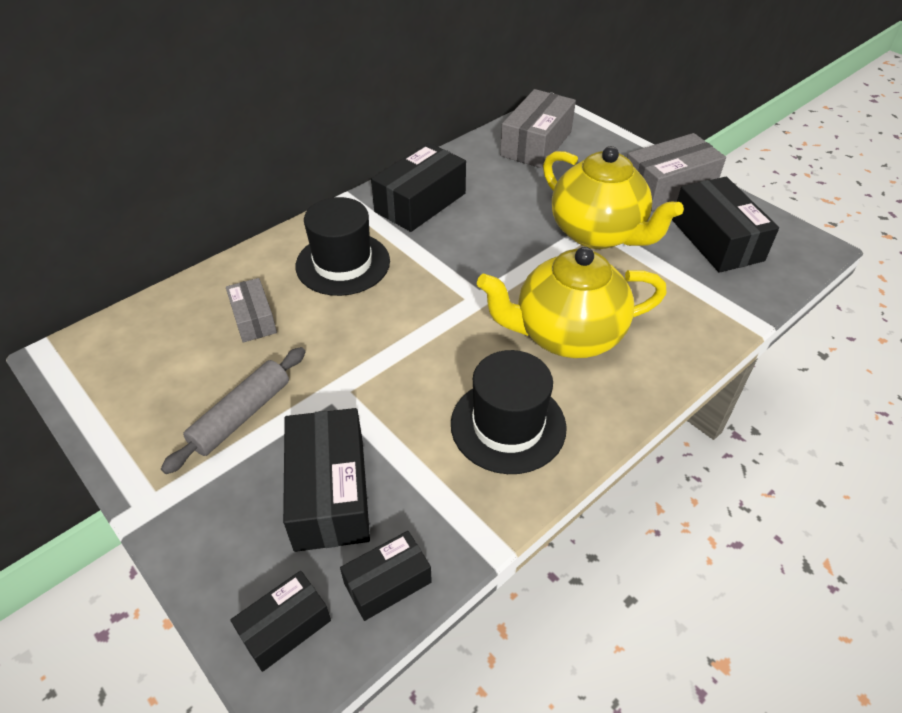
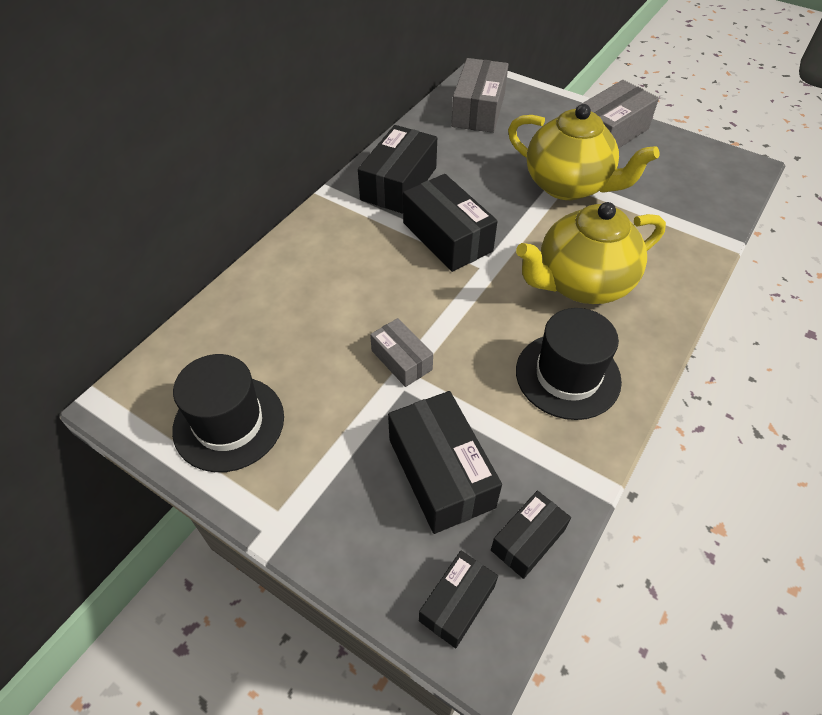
camera: 15 degrees left, 5 degrees up
grey rolling pin [161,347,306,474] -> none
grey box [226,278,277,343] -> grey box moved to [370,318,433,387]
black hat [296,197,390,296] -> black hat moved to [172,354,284,472]
black box [672,177,779,273] -> black box moved to [403,174,498,272]

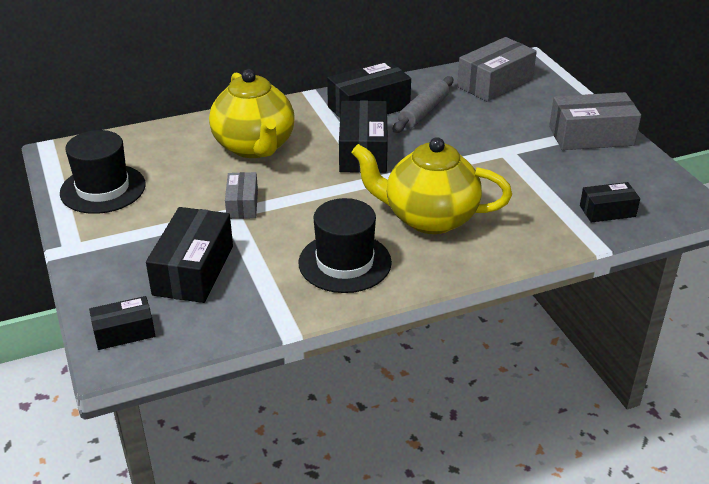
camera: 35 degrees right, 15 degrees down
black box [491,491,571,579] -> black box moved to [580,182,640,223]
yellow teapot [508,104,660,200] -> yellow teapot moved to [209,69,295,158]
none -> grey rolling pin [392,76,453,133]

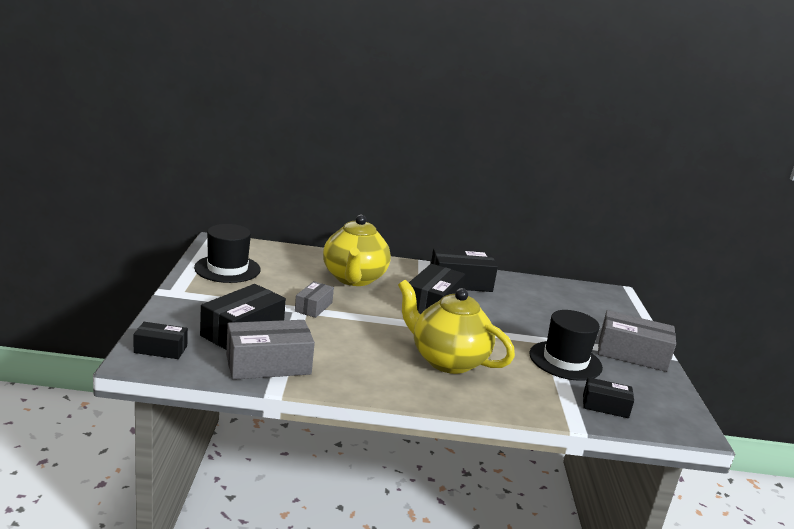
camera: 20 degrees right, 15 degrees down
black hat [298,198,392,293] -> black hat moved to [529,310,603,381]
grey rolling pin [392,76,453,133] -> none
grey box [457,37,537,102] -> grey box moved to [226,320,315,380]

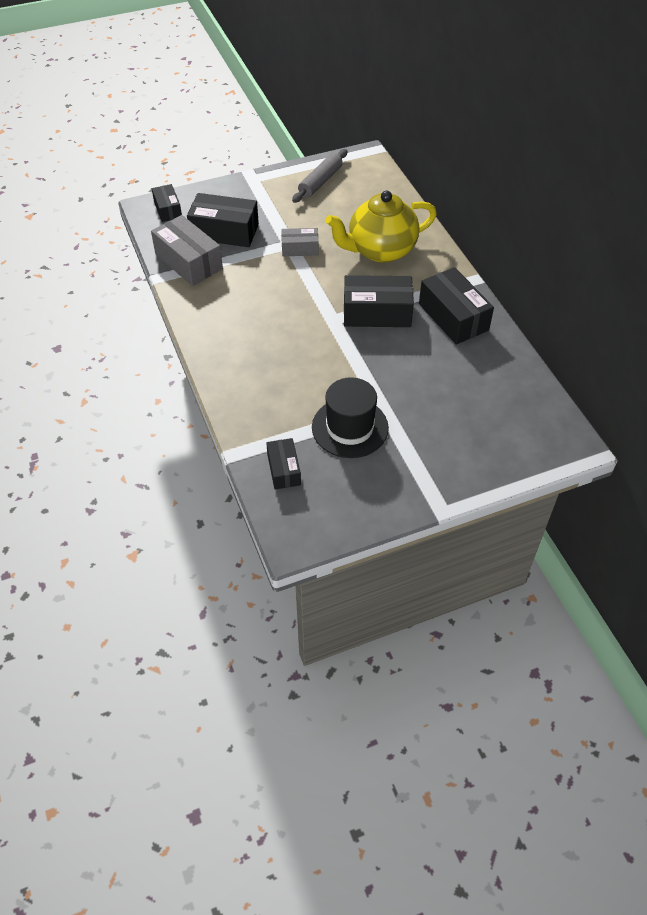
camera: 70 degrees right, 30 degrees up
black hat [194,224,260,283] -> grey rolling pin [292,149,347,203]
yellow teapot [398,280,515,374] -> none
grey box [598,310,676,372] -> none

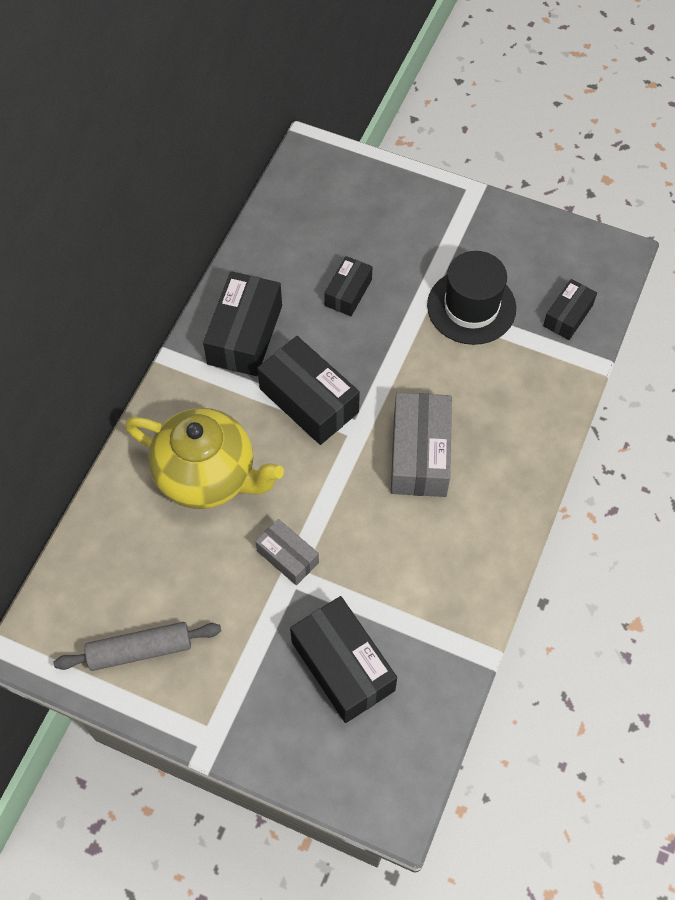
camera: 135 degrees left, 10 degrees up
grey box [151,215,223,286] -> grey box moved to [391,393,452,497]
black box [152,184,182,222] -> black box moved to [324,256,372,316]

